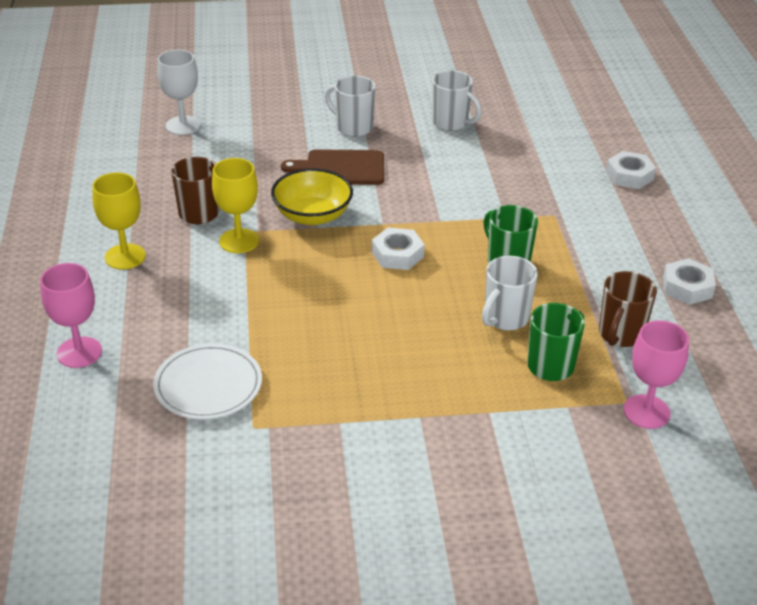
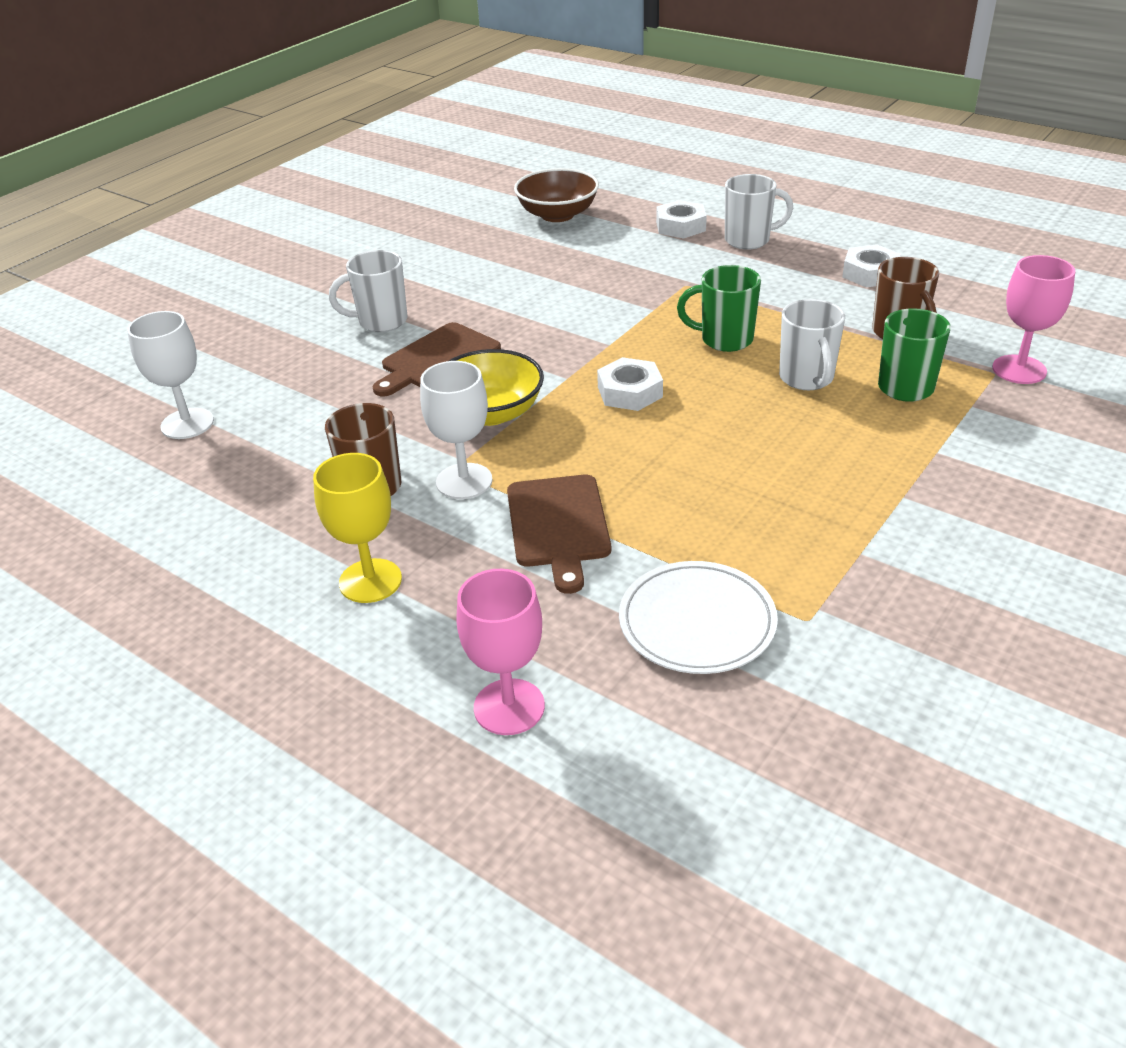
camera: 45 degrees left, 0 degrees up
yellow goblet [212,158,259,253] -> white goblet [420,361,492,499]
white mug [432,70,482,131] -> white mug moved to [725,174,793,250]
none -> brown cutting board [507,475,611,594]
none -> brown bowl [514,168,599,222]

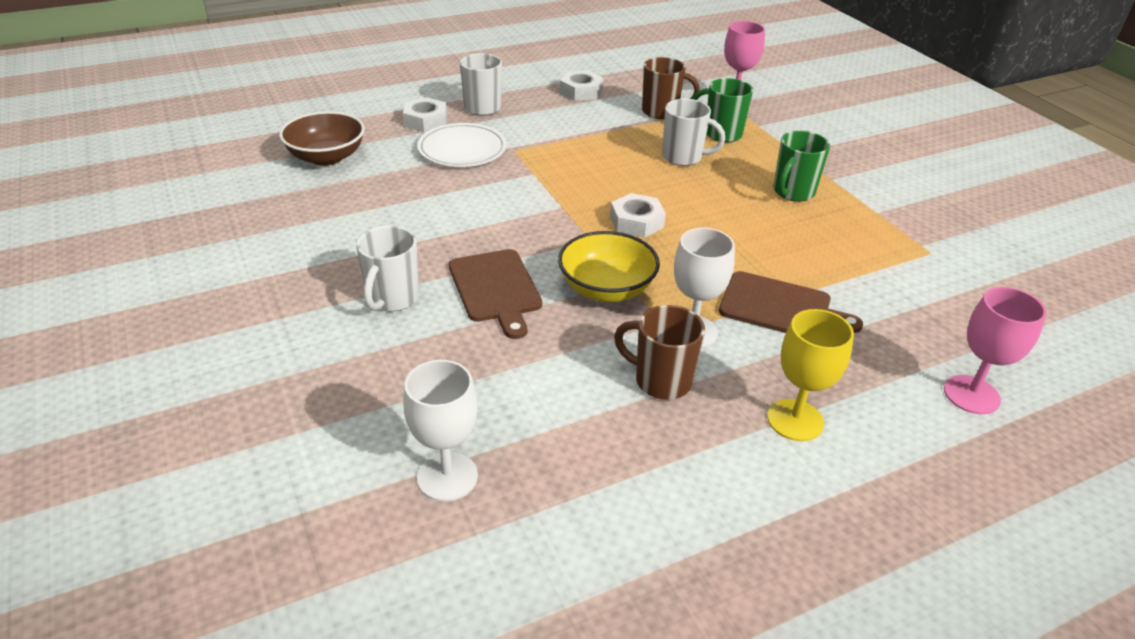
camera: 65 degrees left, 0 degrees up
white plate [619,561,778,674] -> white plate moved to [417,123,507,167]
green mug [677,265,761,352] -> green mug moved to [773,131,830,202]

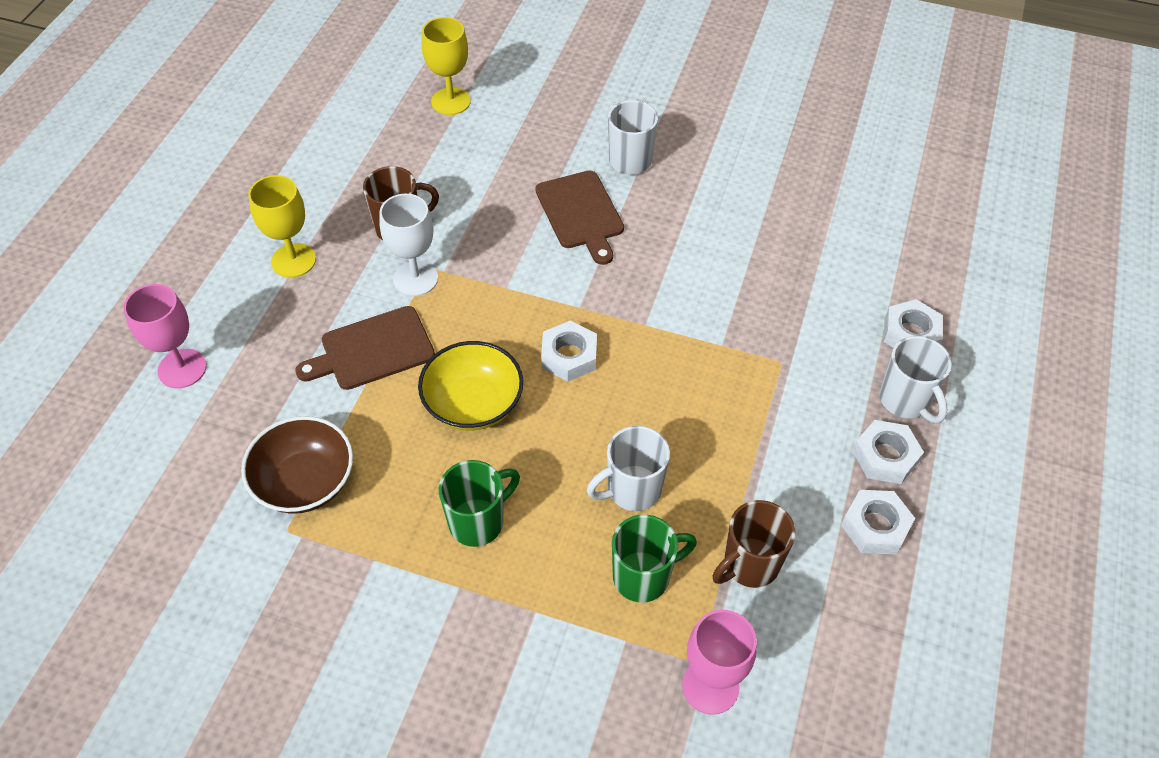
camera: 135 degrees right, 15 degrees up
brown bowl [279,111,365,166] -> brown bowl moved to [241,416,353,514]
white goblet [403,360,478,501] -> yellow goblet [422,17,471,115]
white plate [417,123,507,167] -> none
brown cutting board [449,249,542,339] -> brown cutting board turned 135 degrees counterclockwise [535,170,624,265]
yellow bowl [558,231,660,302] -> yellow bowl moved to [418,341,523,431]
green mug [773,131,830,202] -> green mug turned 60 degrees clockwise [439,460,520,547]
none -> white nut [852,420,924,484]

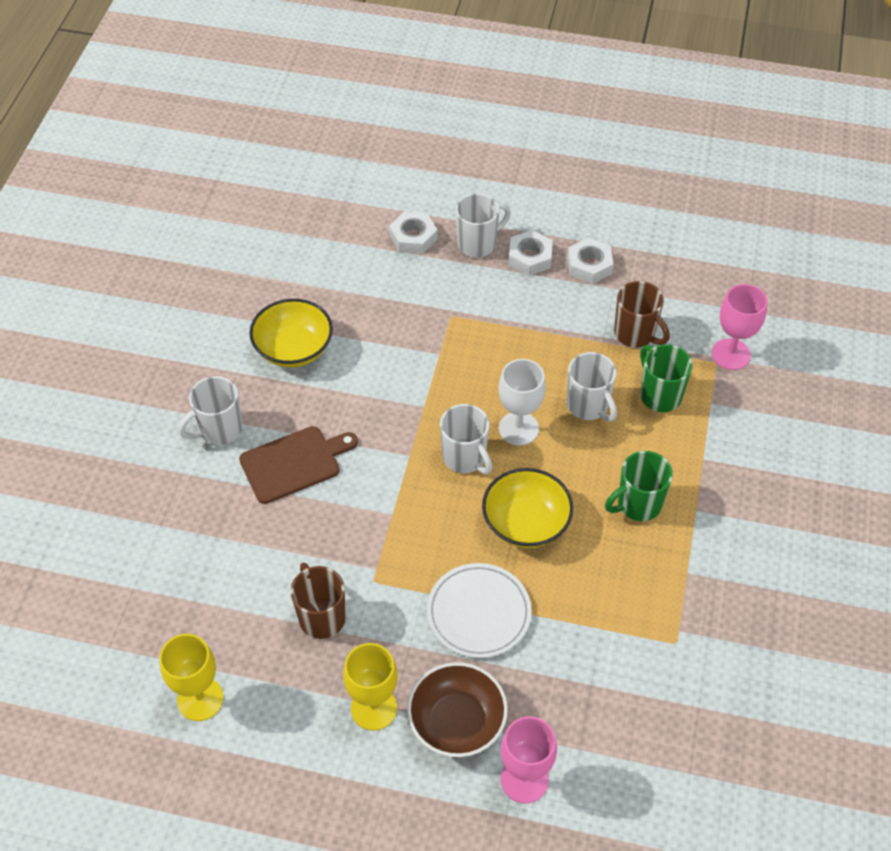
camera: 95 degrees left, 0 degrees up
brown bowl [241,416,353,514] -> brown bowl moved to [407,662,508,757]
brown cutting board [295,306,435,390] -> white plate [427,563,532,658]
white goblet [379,194,438,296] -> white goblet moved to [499,359,546,446]
yellow goblet [422,17,471,115] -> yellow goblet moved to [159,634,224,721]
green mug [439,460,520,547] -> green mug turned 75 degrees counterclockwise [605,451,673,521]
white nut [541,320,597,382] -> white mug [440,404,492,474]
none -> yellow bowl [250,299,333,367]

